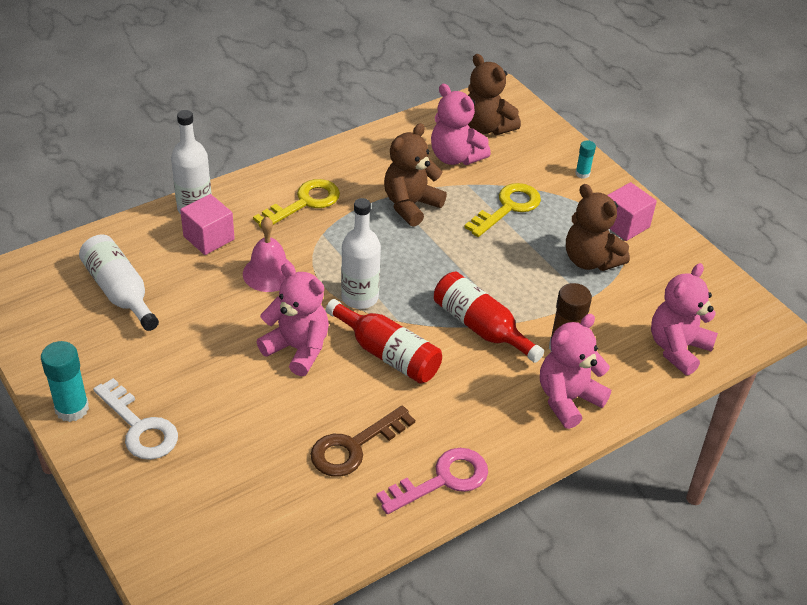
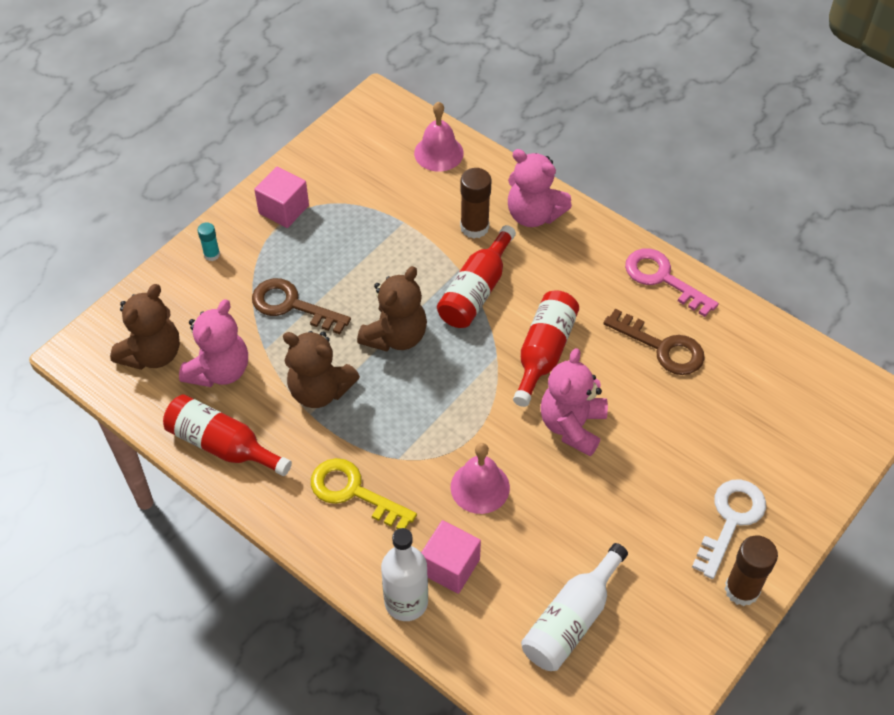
camera: 105 degrees left, 10 degrees up
turquoise glue stick [41,341,89,422] -> brown glue stick [725,535,778,606]
white bottle [341,198,381,309] -> none
yellow key [464,183,541,237] -> brown key [252,278,351,334]
brown teddy bear [566,184,630,271] -> brown teddy bear moved to [357,266,427,351]
pink teddy bear [651,263,718,376] -> pink bell [414,101,464,171]
none -> red bottle [163,394,292,476]

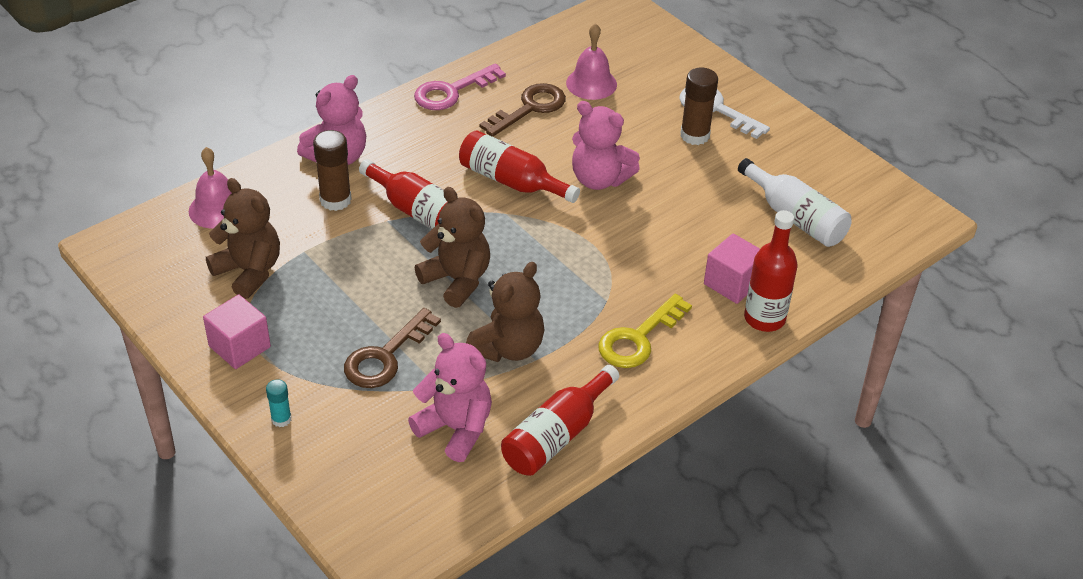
camera: 80 degrees left, 10 degrees down
brown teddy bear [110,284,180,370] -> brown teddy bear moved to [206,178,280,299]
white bottle [381,528,428,621] -> red bottle [744,210,798,332]
pink bell [451,443,510,514] -> pink bell moved to [566,23,617,100]
brown glue stick [725,535,778,606] -> brown glue stick moved to [681,67,718,145]

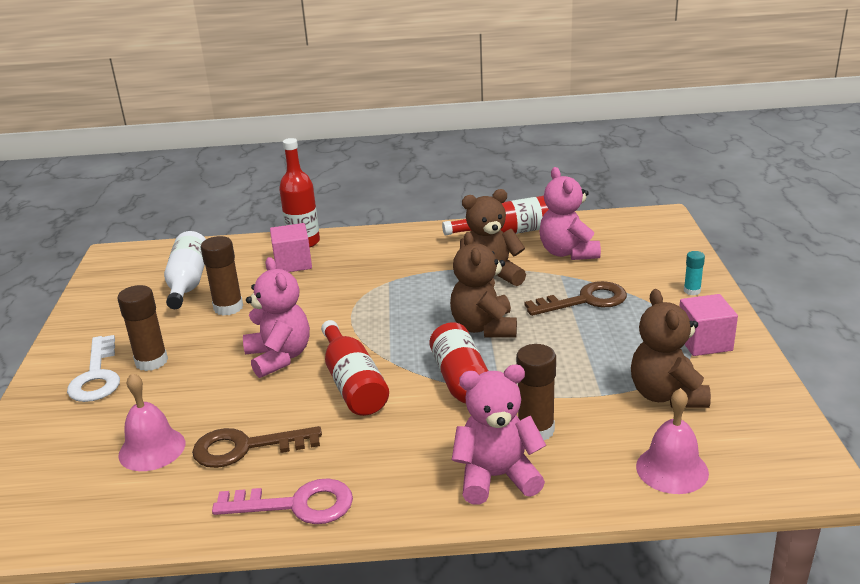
camera: 140 degrees left, 15 degrees down
yellow key [598,294,692,368] -> none
none -> brown glue stick [201,236,243,316]

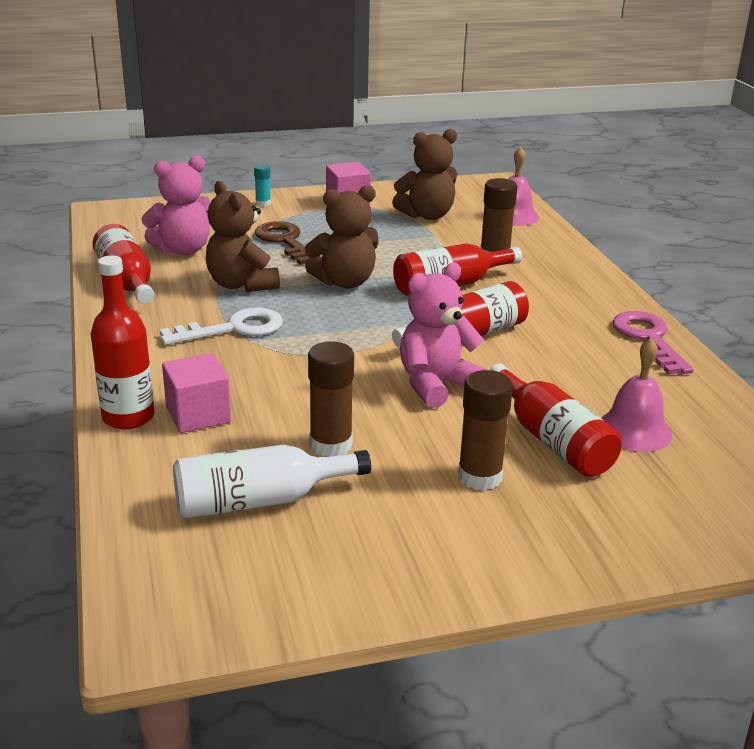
camera: 105 degrees left, 0 degrees up
white key [67,335,120,402] -> white key moved to [160,307,283,345]
brown key [192,426,322,468] -> none
pink teddy bear [452,365,546,505] -> none
none -> red bottle [490,364,622,477]

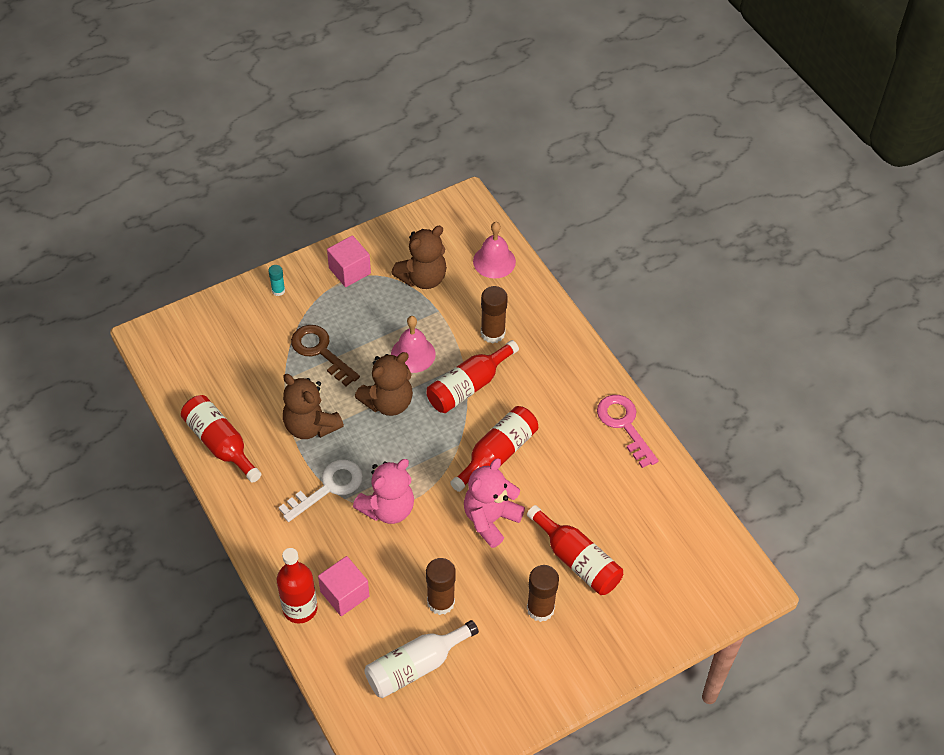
camera: 15 degrees left, 25 degrees up
pink teddy bear [142,156,211,255] -> pink teddy bear moved to [353,459,414,524]
pink bell [601,338,672,452] -> pink bell moved to [391,316,435,373]

